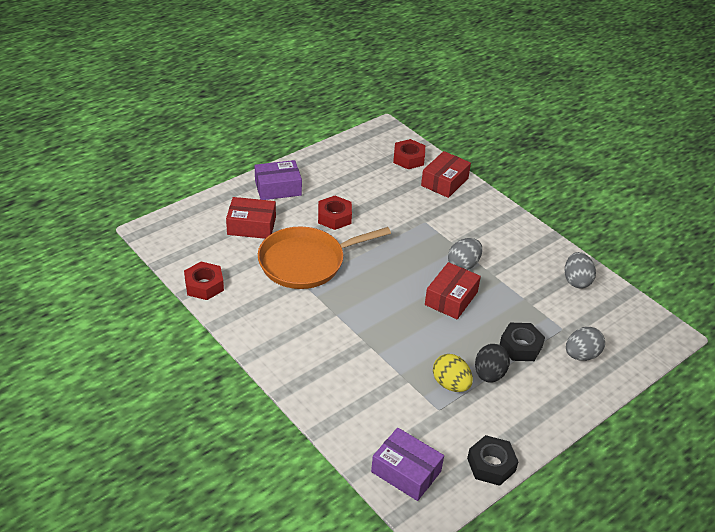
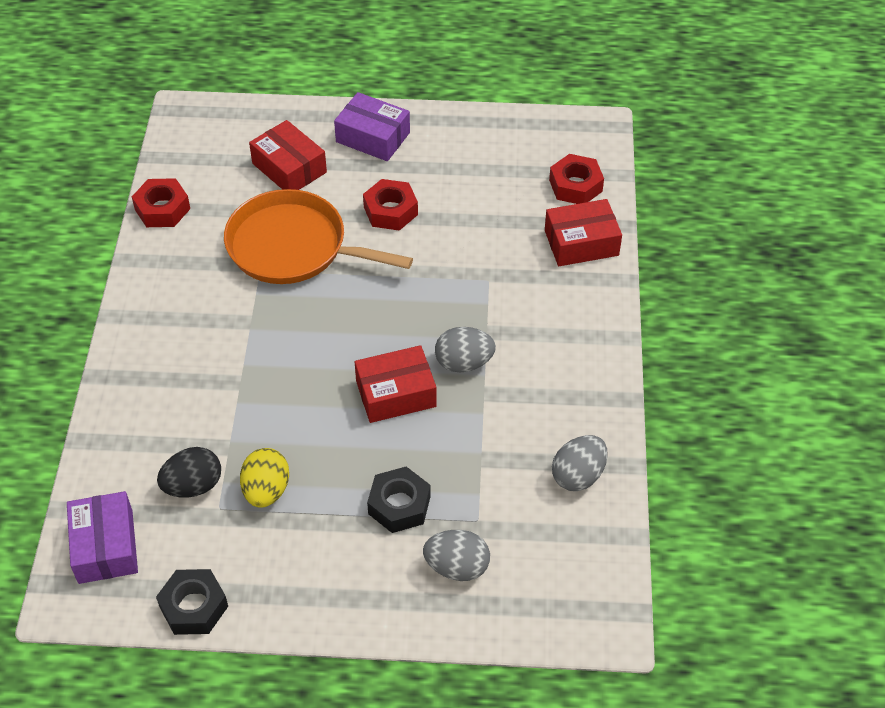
camera: 45 degrees right, 10 degrees up
black egg [475,344,510,383] -> black egg moved to [157,447,221,498]

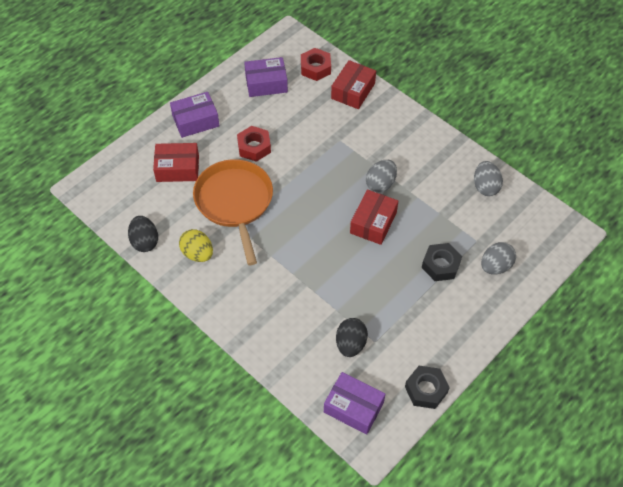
camera: 50 degrees left, 5 degrees up
red nut [132,178,190,227] -> black egg [128,216,158,252]
orange pan [224,189,413,284] -> orange pan turned 105 degrees clockwise [193,159,273,265]
yellow egg [240,448,289,508] -> yellow egg moved to [179,229,213,262]
none -> purple box [244,57,288,97]

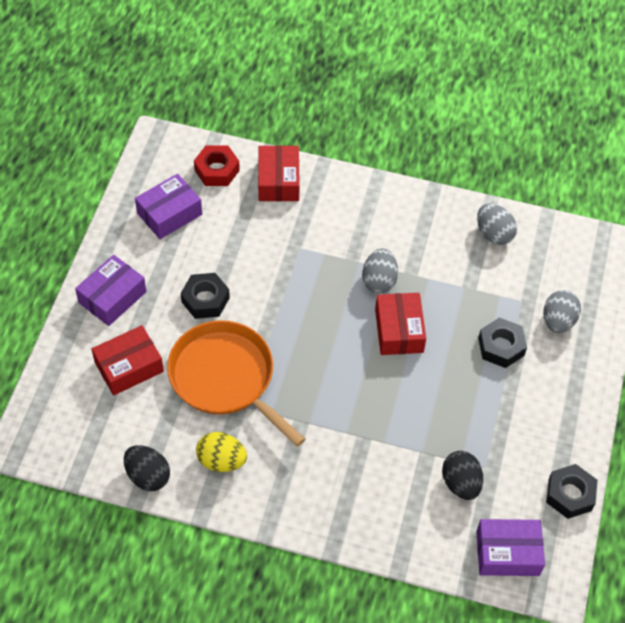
camera: 30 degrees left, 0 degrees up
red nut [237,126,271,162] -> black nut [181,273,230,319]

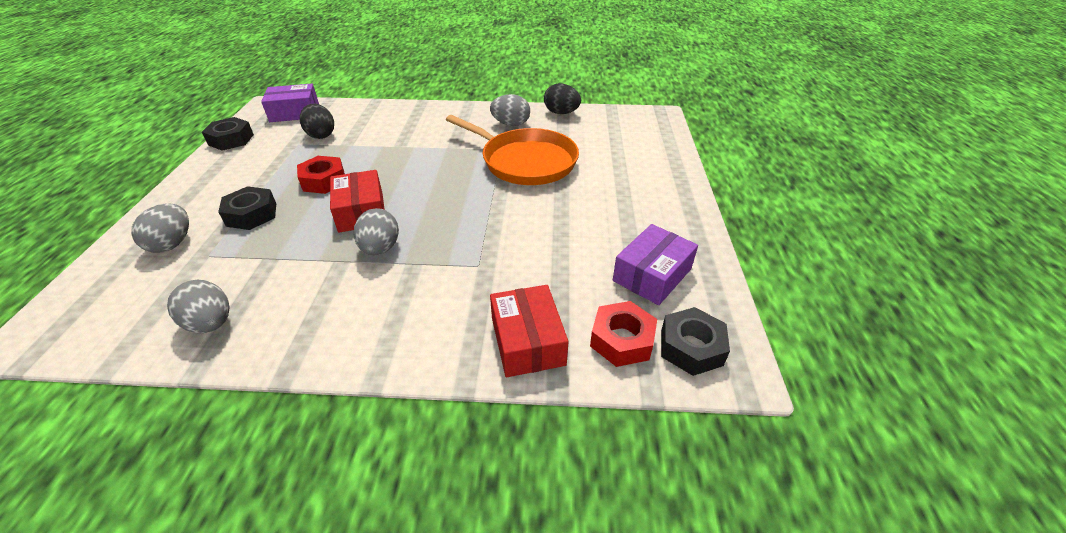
camera: 170 degrees right, 15 degrees down
purple box [75,255,146,326] -> none
red box [92,325,164,395] -> none
black nut [181,273,230,319] -> black nut moved to [661,307,730,376]
yellow egg [196,432,247,472] -> grey egg [490,94,530,126]
none -> red nut [297,156,345,194]

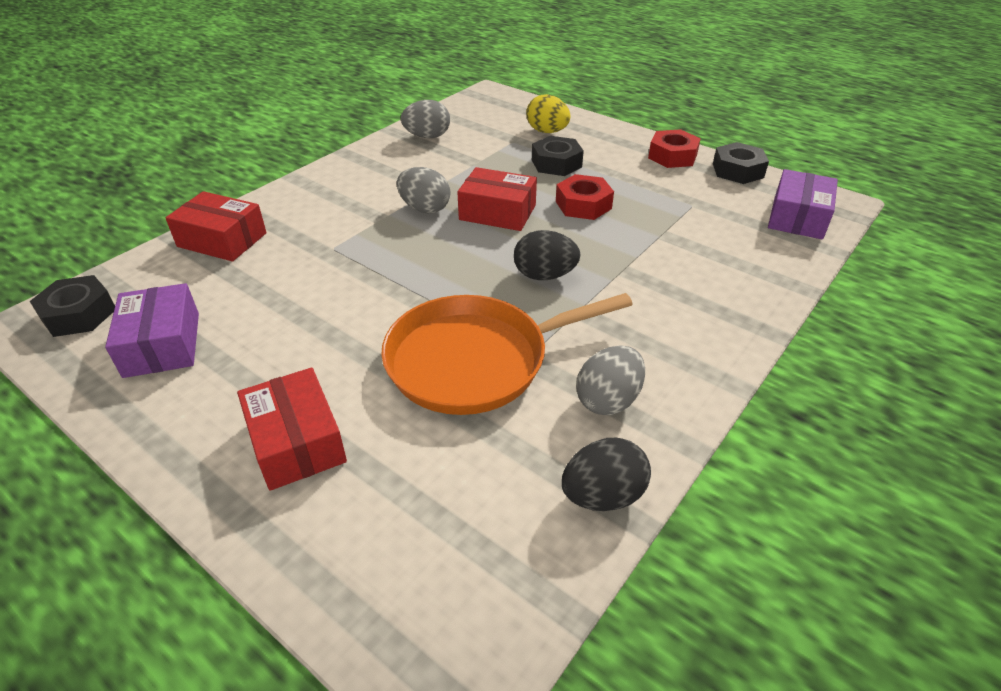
camera: 125 degrees right, 0 degrees up
grey egg [131,204,189,253] -> yellow egg [526,94,570,133]
black egg [300,103,334,139] -> black egg moved to [514,230,581,280]
red nut [590,301,657,367] -> red nut moved to [648,129,701,168]
none -> red box [237,367,347,491]

